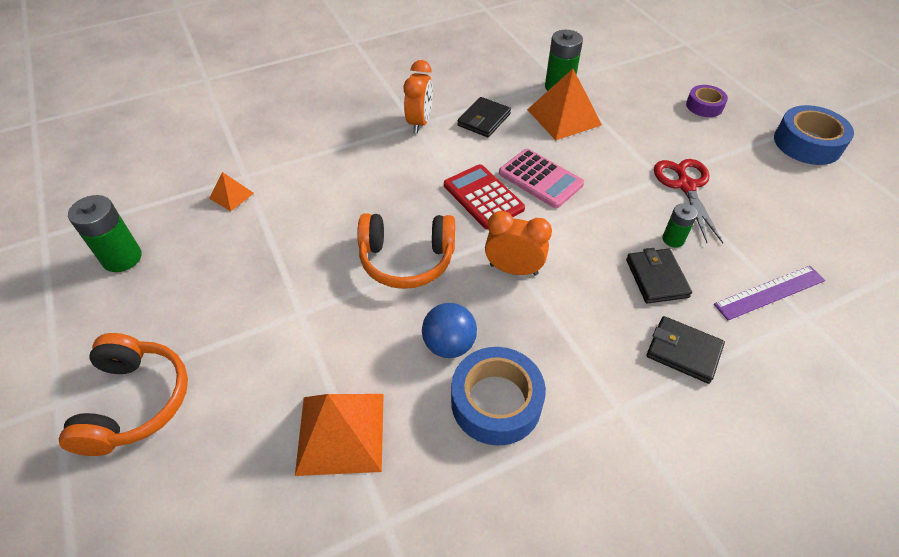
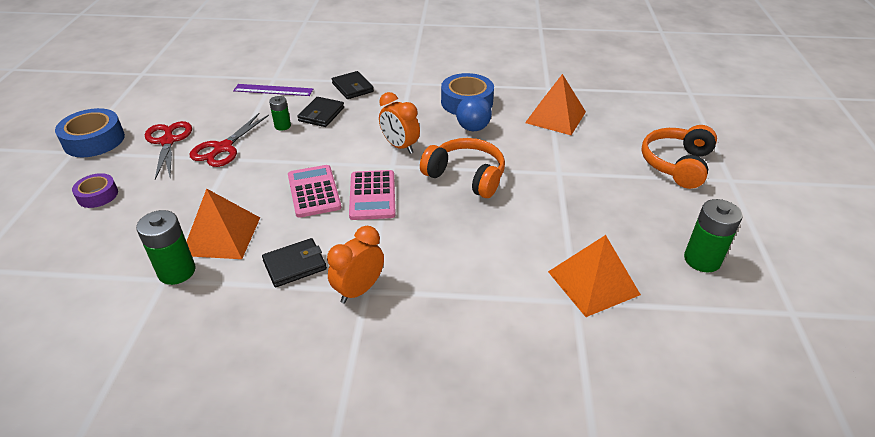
camera: 150 degrees left, 10 degrees down
orange pyramid [209,172,254,211] -> orange pyramid [548,235,641,317], size x1.96
red calculator [444,164,525,229] -> pink calculator [349,170,396,220]
none -> red scissors [145,121,192,179]

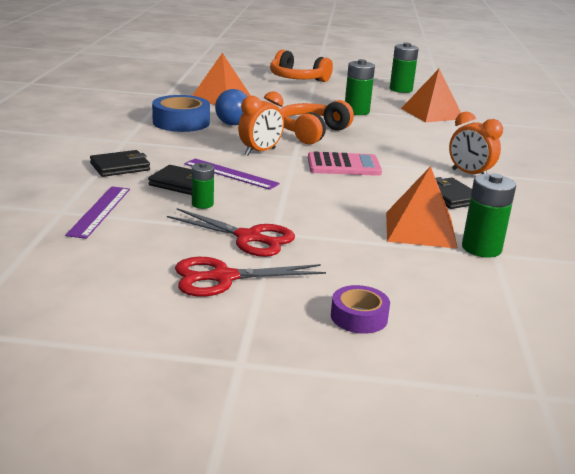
camera: 90 degrees left, 15 degrees down
blue tape [55,108,125,157] -> none
pink calculator [288,165,342,218] -> none
none -> purple ruler [184,158,280,190]
none -> green battery [345,59,375,115]

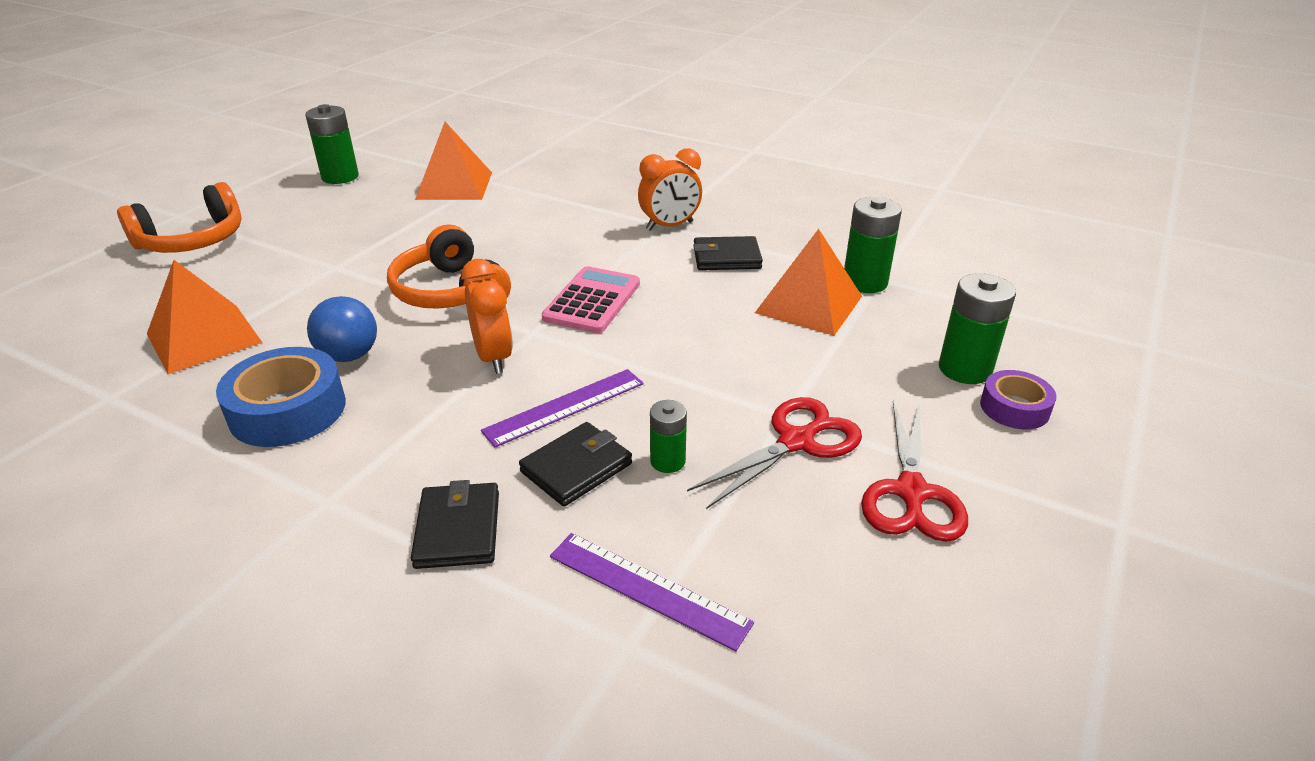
camera: 65 degrees left, 10 degrees up
green battery [345,59,375,115] -> green battery moved to [939,273,1016,384]

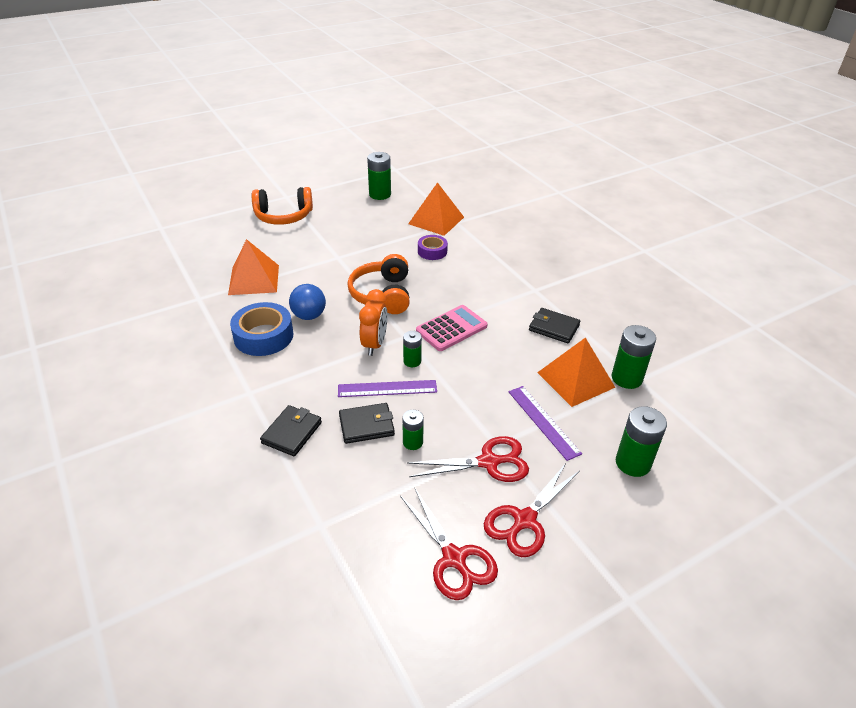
camera: 30 degrees right, 5 degrees up
purple ruler [550,533,754,651] -> purple ruler moved to [509,386,582,461]
orange clock [638,148,702,231] -> none
purple tape [980,370,1056,429] -> purple tape moved to [418,235,448,260]
none -> red scissors [400,489,498,600]
none -> green battery [403,331,422,367]

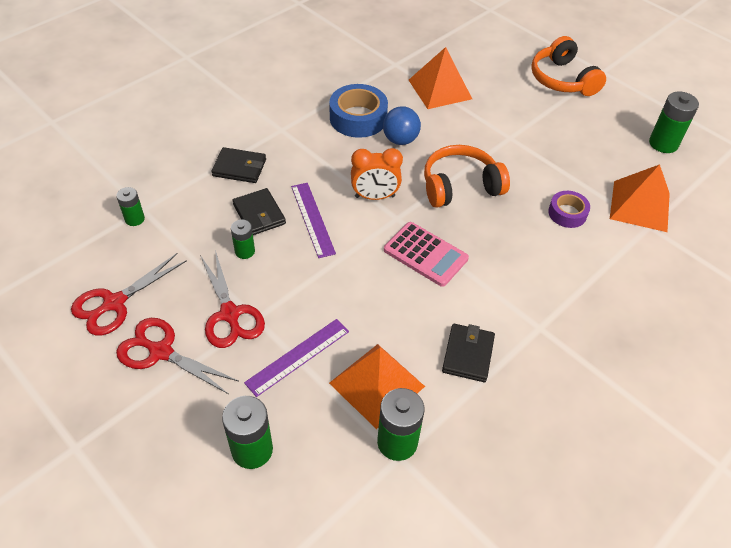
camera: 75 degrees right, 10 degrees up
green battery [403,331,422,367] -> green battery moved to [116,187,145,226]

